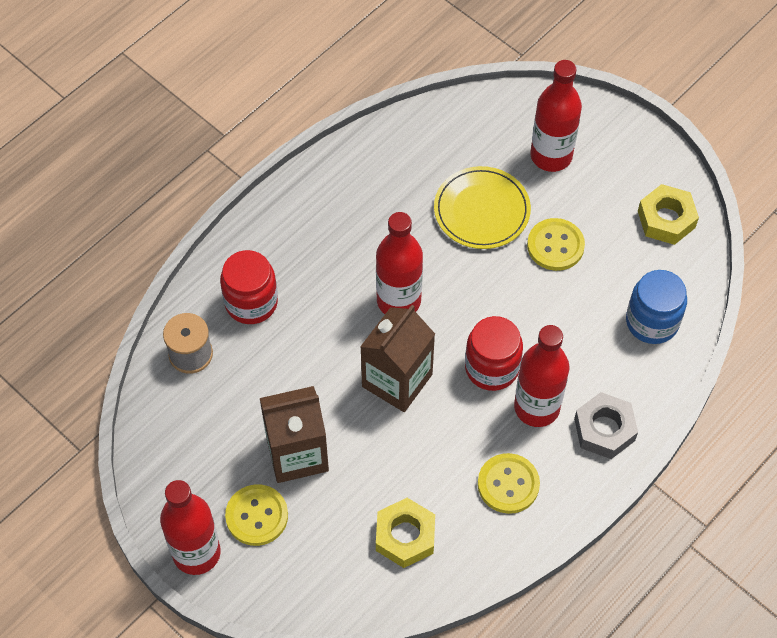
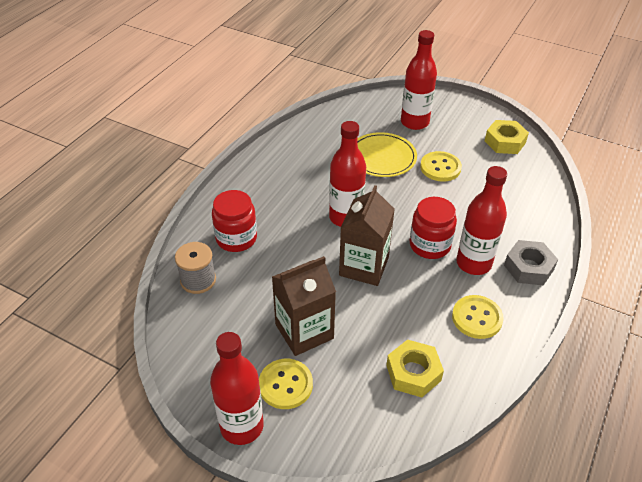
camera: 15 degrees left, 15 degrees down
blue jar [626,270,687,344] -> none

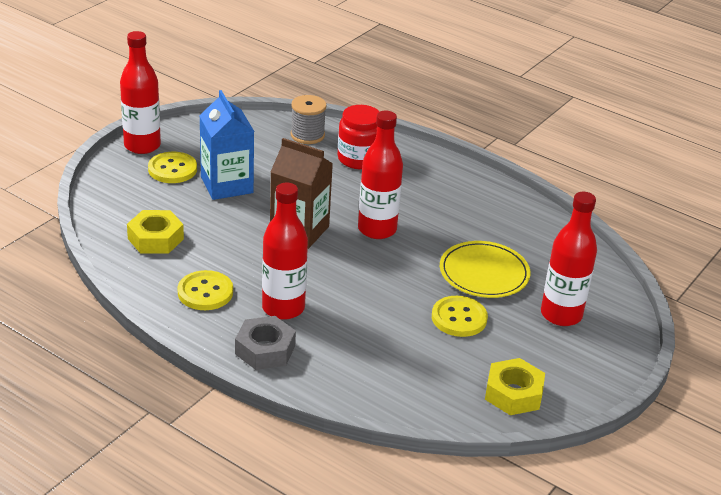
camera: 95 degrees right, 10 degrees down
brown carton [272,256,336,356] -> blue carton [199,90,254,200]
red jar [410,197,457,259] -> none

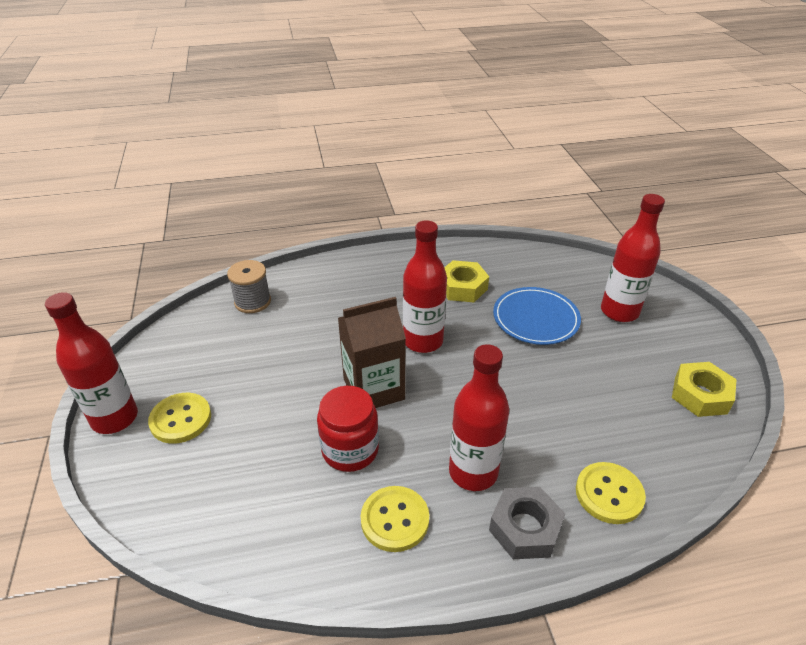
camera: 45 degrees left, 5 degrees up
yellow nut [127,210,184,254] -> yellow nut moved to [444,260,489,302]
blue carton [199,90,254,200] -> none
red jar [337,105,380,169] -> red jar moved to [317,386,379,472]
yellow button [432,296,488,337] -> yellow button moved to [576,462,646,524]
yellow plate [440,241,531,298] -> blue plate [493,287,581,345]

